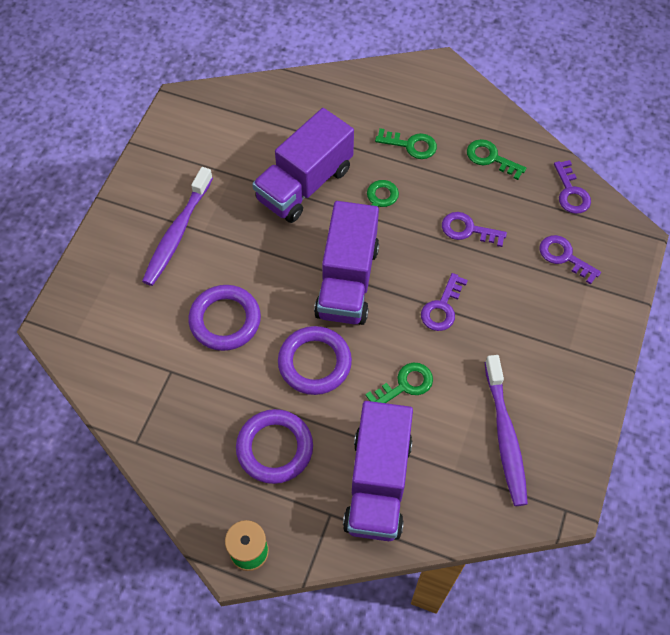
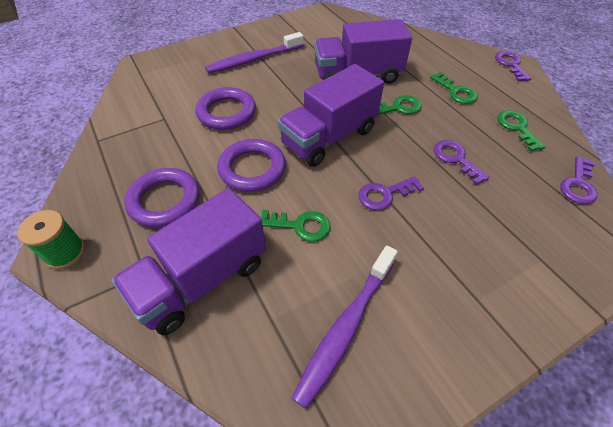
camera: 40 degrees right, 10 degrees down
purple key [540,235,601,284] -> purple key moved to [495,51,532,81]

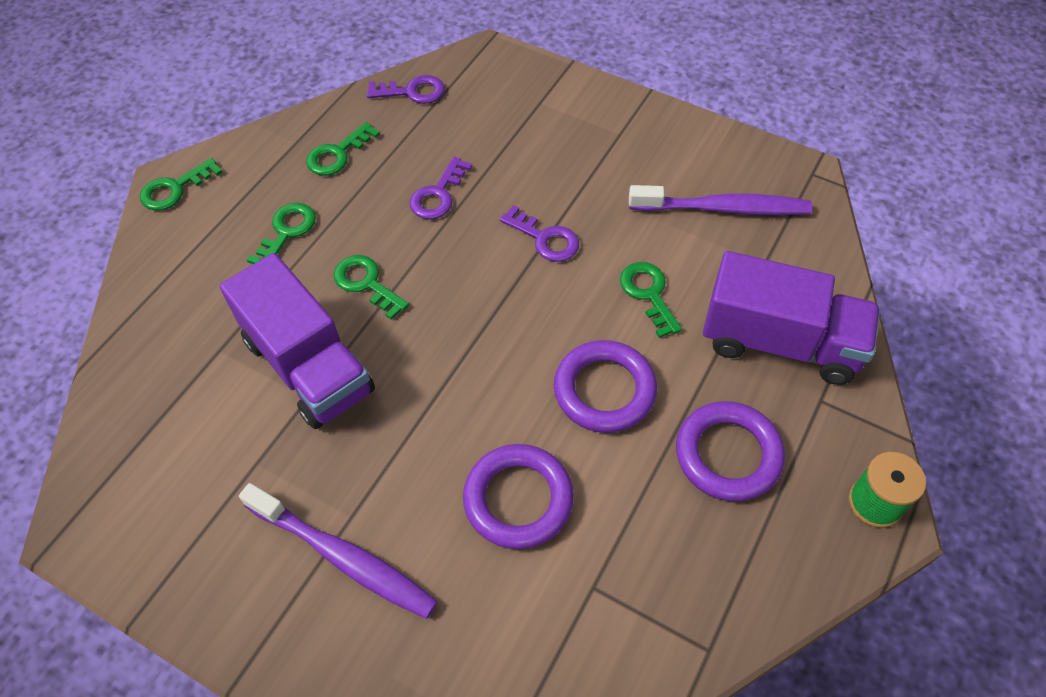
camera: 120 degrees left, 5 degrees up
purple truck [278,64,384,167] -> none
purple key [495,51,532,81] -> green key [140,158,223,211]

